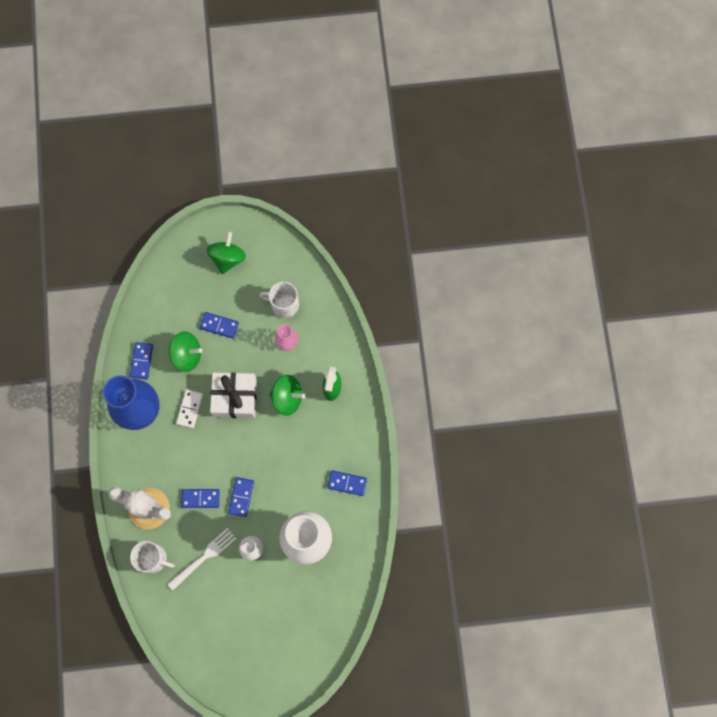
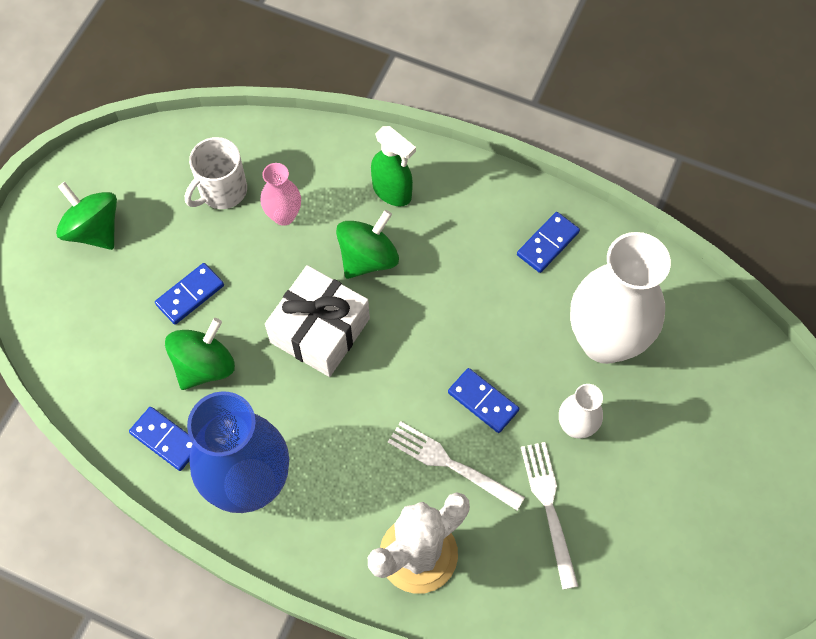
camera: 60 degrees left, 10 degrees down
white mug [130,541,175,573] -> none
white domino [176,389,203,428] -> none
blue domino [181,489,219,508] -> white fork [388,421,525,511]

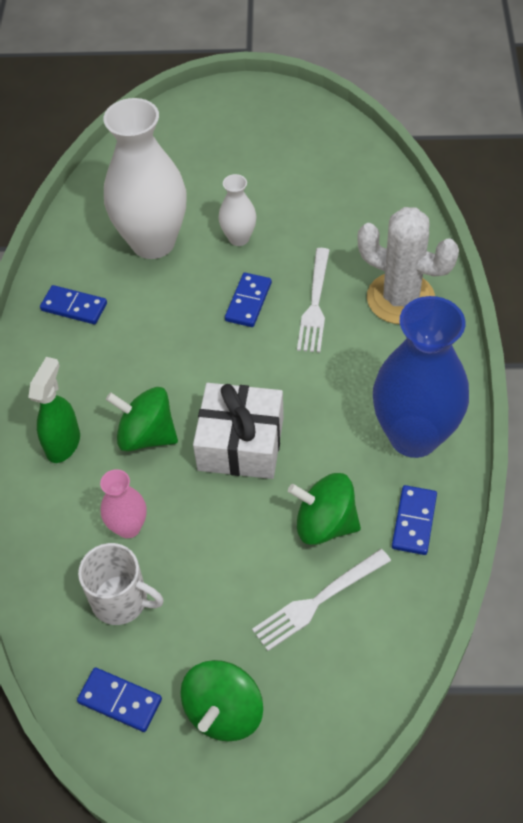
camera: 110 degrees left, 10 degrees down
blue domino [155,263,224,325] -> blue domino moved to [77,667,162,732]
white fork [521,442,578,590] -> white fork moved to [252,549,391,651]

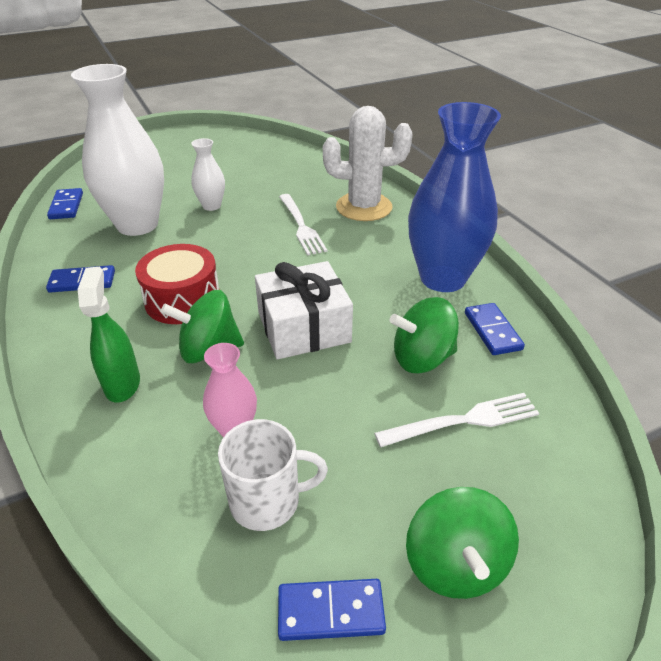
camera: 30 degrees left, 15 degrees down
blue domino [225,273,272,327] -> blue domino moved to [47,188,83,219]
white fork [252,549,391,651] -> white fork turned 135 degrees counterclockwise [374,393,539,447]
none -> red drum [135,244,220,324]

